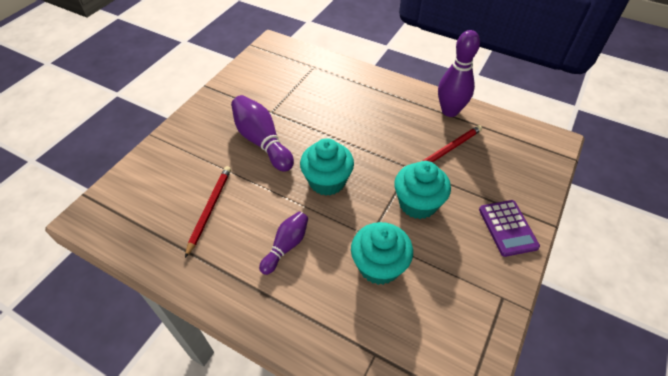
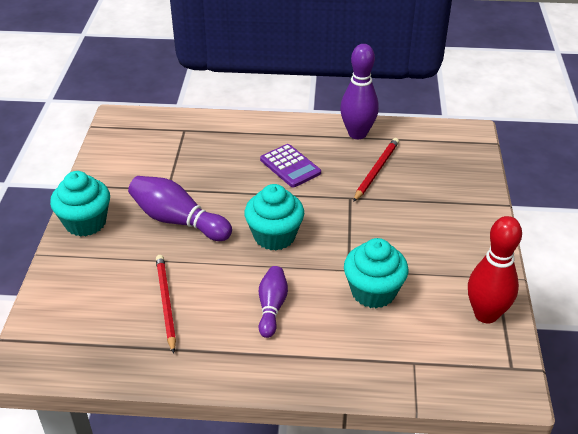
camera: 25 degrees left, 10 degrees down
turquoise cupcake [394,161,451,219] -> turquoise cupcake moved to [50,171,110,237]
purple calculator [479,200,540,257] -> purple calculator moved to [260,144,321,187]
none -> red bowling pin [468,216,522,323]

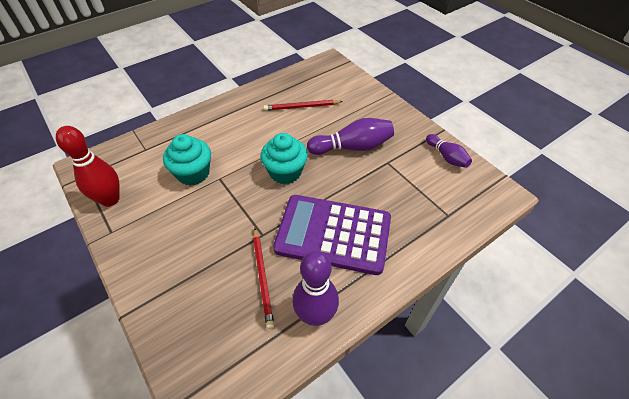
camera: 140 degrees right, 10 degrees up
turquoise cupcake [50,171,110,237] -> none
red pencil [156,255,176,354] -> red pencil turned 135 degrees clockwise [263,100,343,111]
purple bowling pin [259,266,288,338] -> purple bowling pin moved to [426,134,472,168]
purple calculator [260,144,321,187] -> purple calculator [273,195,391,275], size x1.98

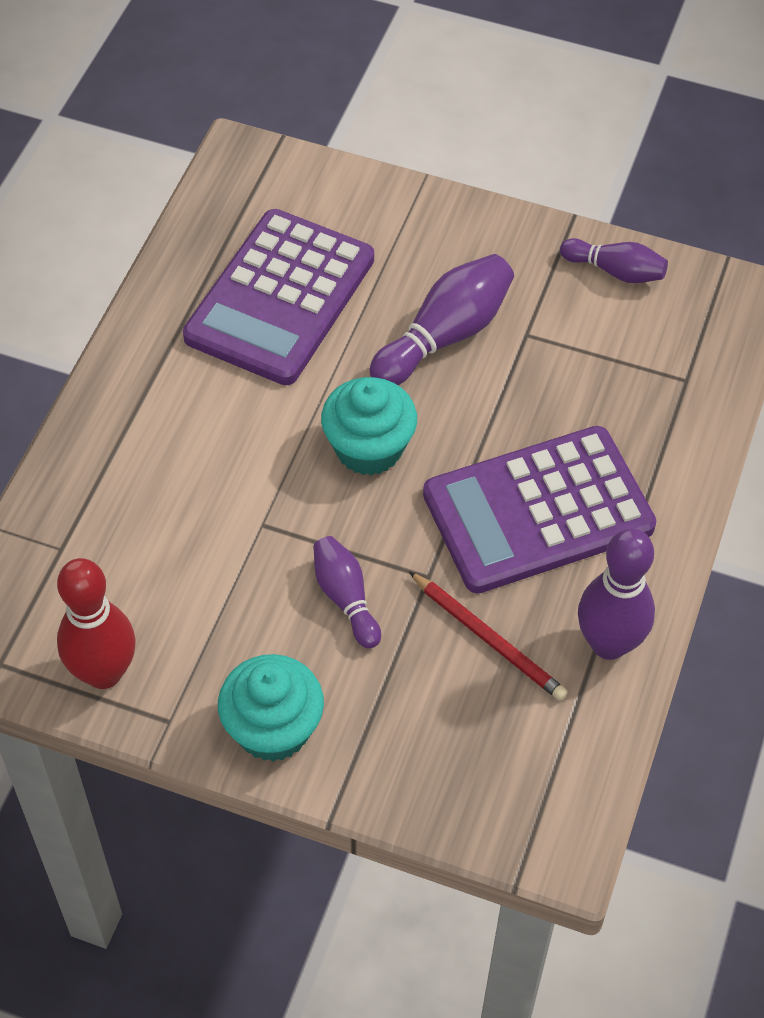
camera: 35 degrees left, 5 degrees up
turquoise cupcake [163,134,211,185] -> turquoise cupcake moved to [218,654,324,762]
red pencil [263,100,343,111] -> purple calculator [183,209,374,385]
none -> purple bowling pin [313,536,381,649]

